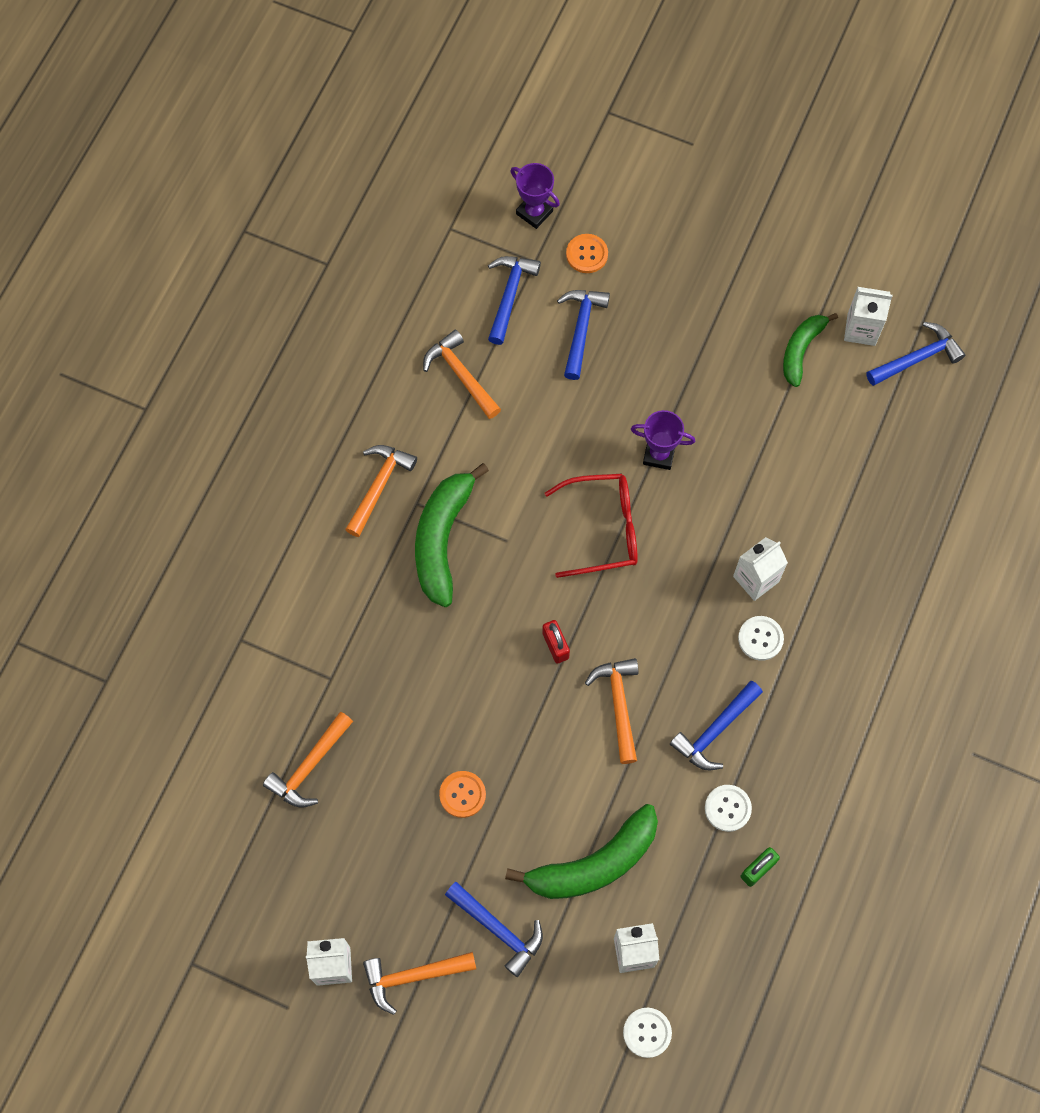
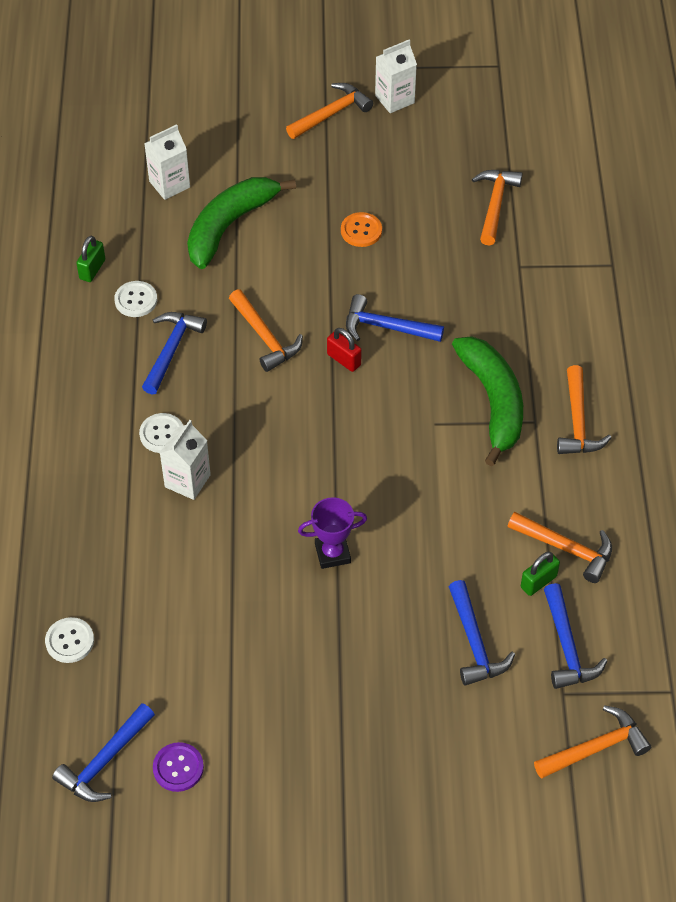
camera: 155 degrees right, 15 degrees down
blue hammer [445,882,543,977] -> blue hammer moved to [346,294,444,342]
purple trophy [510,163,560,229] -> orange hammer [534,705,651,779]
red glasses [545,474,638,578] -> none
orange button [566,234,608,273] -> none
white button [623,1008,672,1058] -> white button moved to [45,617,94,663]
green banana [783,313,838,387] -> none
white carton [844,287,893,346] -> purple button [153,742,204,792]
none -> green padlock [521,552,560,596]

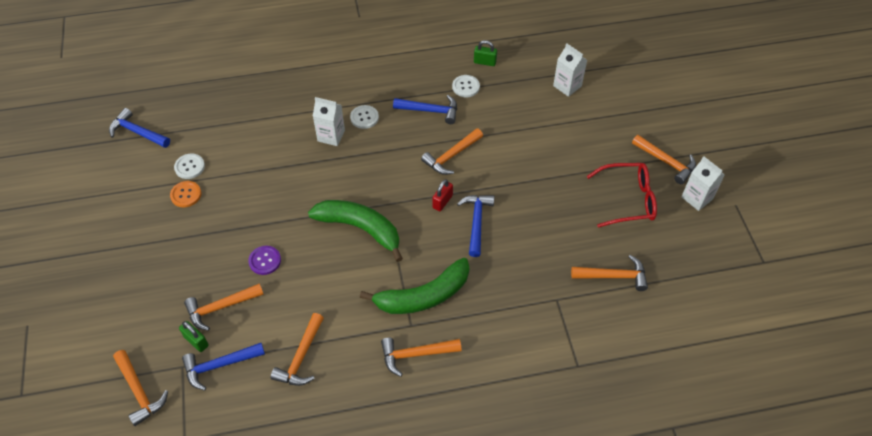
camera: 80 degrees right, 0 degrees up
white button [45,617,94,663] -> white button moved to [174,154,205,179]
purple button [153,742,204,792] -> purple button moved to [248,246,281,275]
green banana [187,177,296,269] -> green banana moved to [308,200,403,262]
purple trophy [298,497,367,569] -> none
orange button [341,212,382,247] -> orange button moved to [170,181,202,208]
blue hammer [449,580,515,686] -> orange hammer [184,283,264,331]
green padlock [521,552,560,596] -> green padlock moved to [179,321,209,352]
none -> red glasses [587,163,657,228]

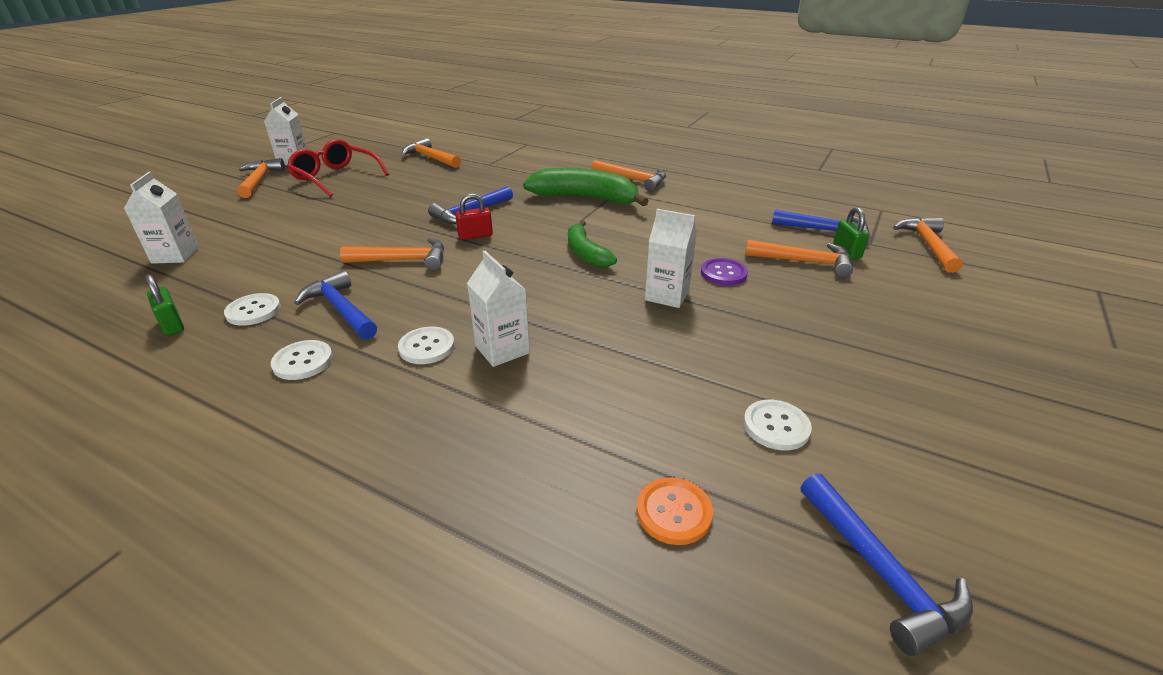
camera: 140 degrees left, 20 degrees down
orange button [170,181,202,208] -> orange button moved to [636,477,713,545]
orange hammer [271,313,324,386] -> none
green banana [308,200,403,262] -> green banana [568,220,617,267], size x0.61
none -> white button [271,340,333,380]
none -> white carton [645,209,697,308]

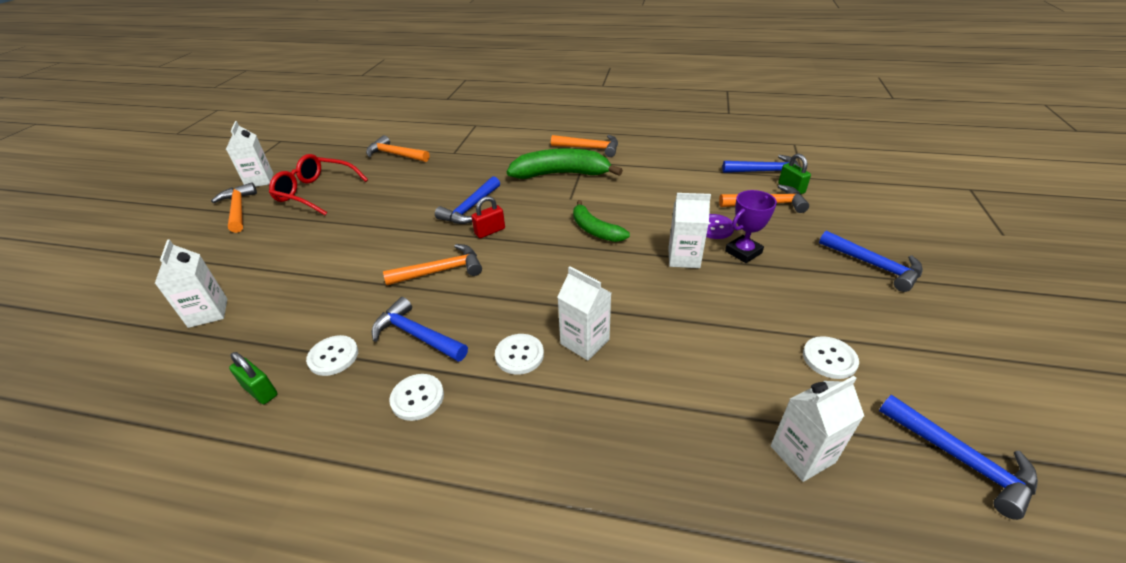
camera: 15 degrees left, 5 degrees up
orange button [636,477,713,545] -> white carton [771,376,864,482]
orange hammer [893,217,963,273] -> none
none -> purple trophy [725,190,777,263]
none -> blue hammer [819,231,923,292]

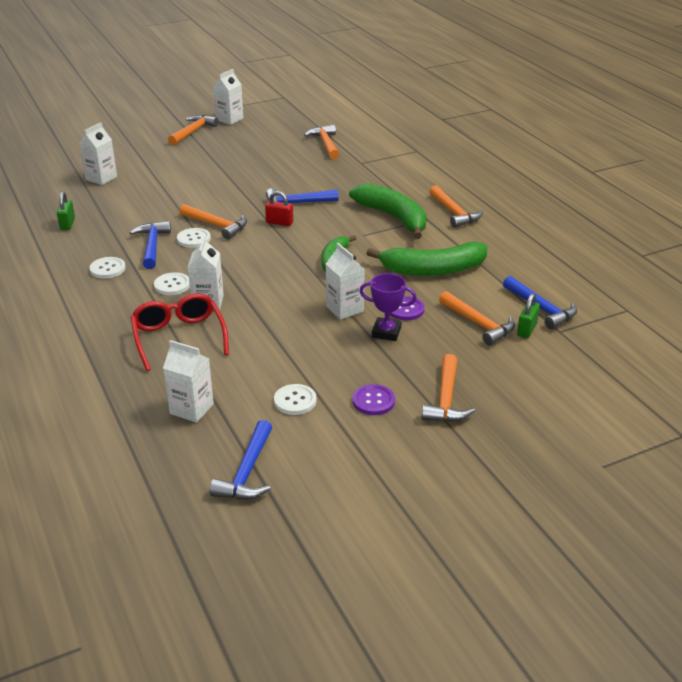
camera: 50 degrees right, 5 degrees down
red glasses [269,154,368,215] -> red glasses moved to [131,293,229,371]
white button [306,335,358,376] -> white button moved to [177,228,211,248]
blue hammer [819,231,923,292] -> orange hammer [421,354,475,422]
none -> purple button [352,384,395,415]
none -> green banana [366,242,487,276]

